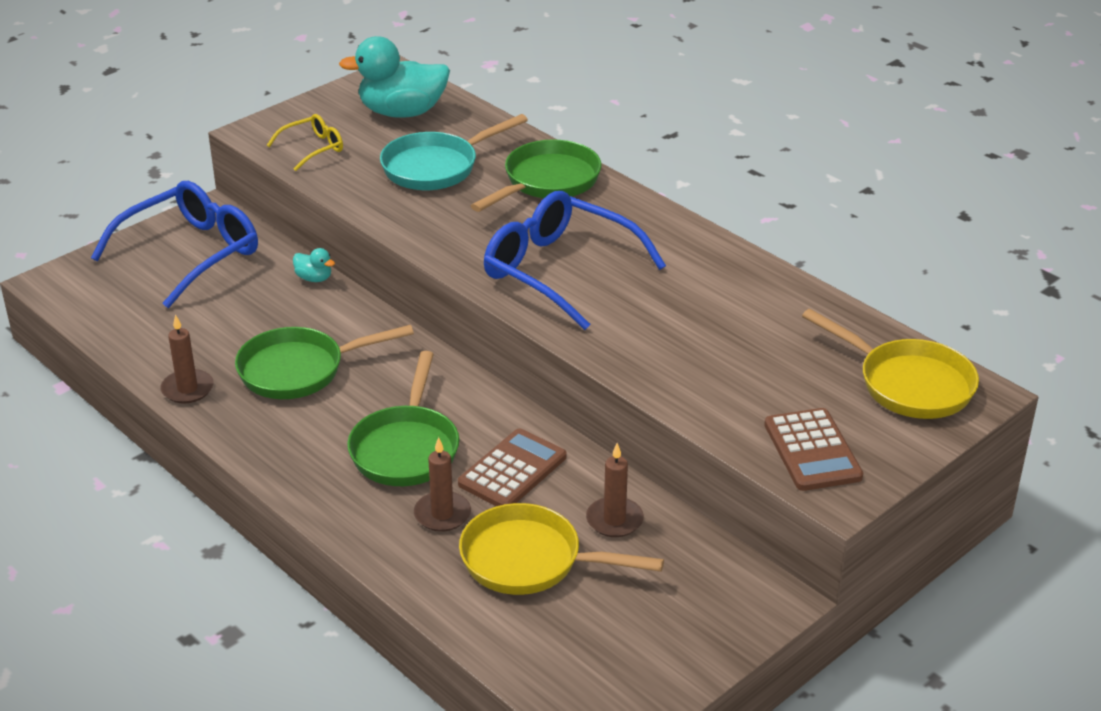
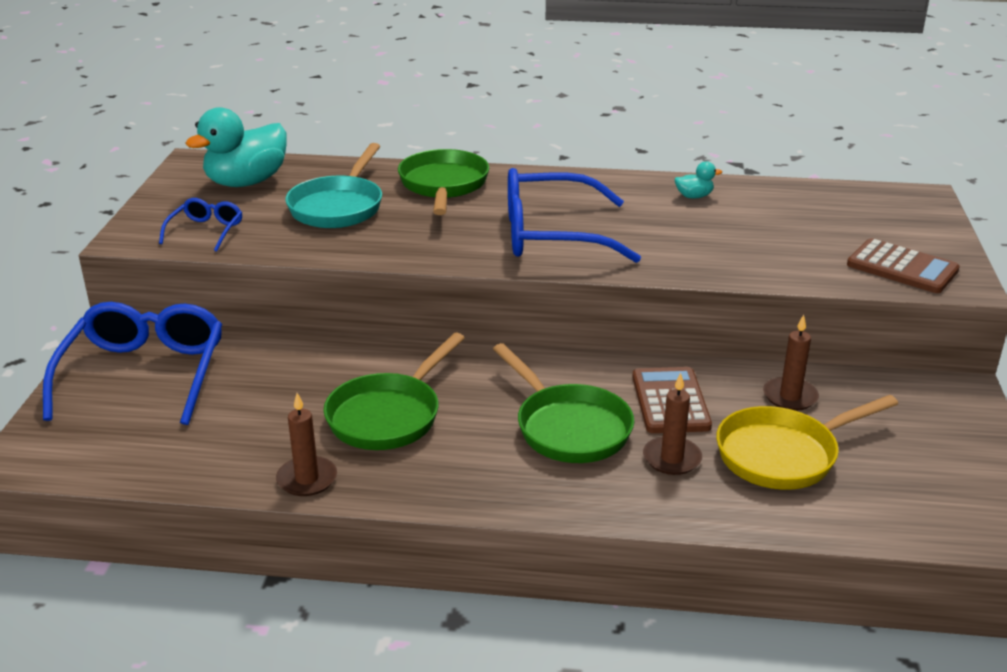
camera: 40 degrees left, 5 degrees down
yellow glasses [267,114,343,171] -> blue glasses [159,198,242,252]
turquoise duck [293,248,335,282] -> turquoise duck moved to [675,161,722,198]
yellow pan [802,309,979,419] -> none

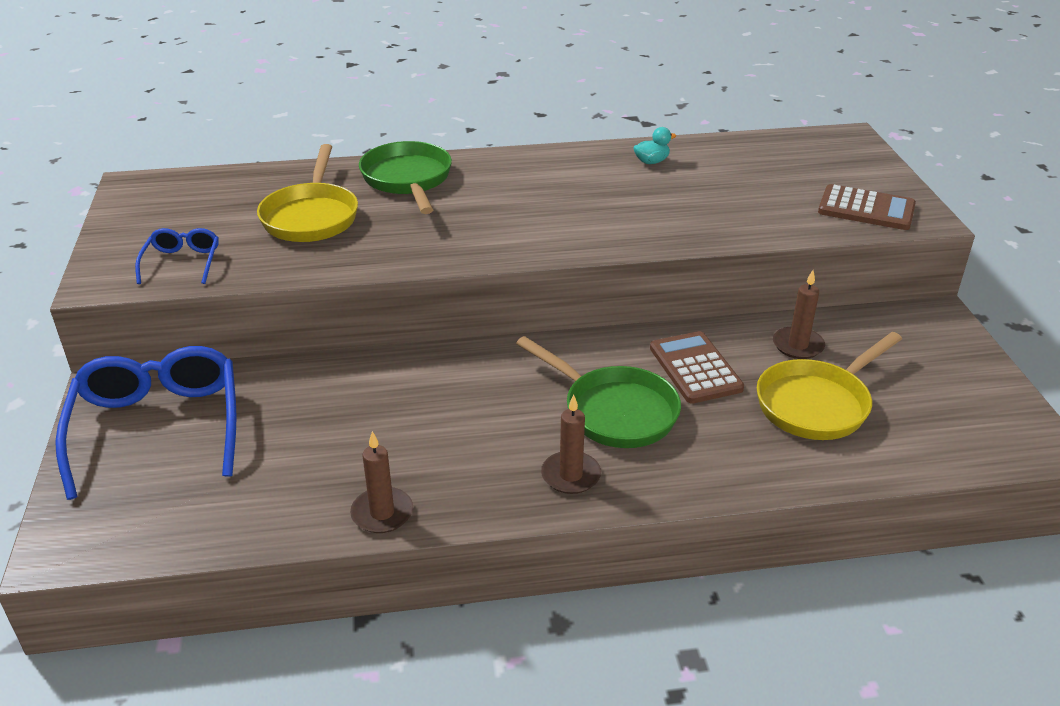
camera: 15 degrees left, 5 degrees up
turquoise duck [186,107,287,187] -> none
turquoise pan [285,143,382,228] -> yellow pan [257,144,358,242]
green pan [323,333,465,450] -> none
blue glasses [508,168,641,263] -> none
brown candle [643,373,702,475] -> brown candle moved to [541,395,601,494]

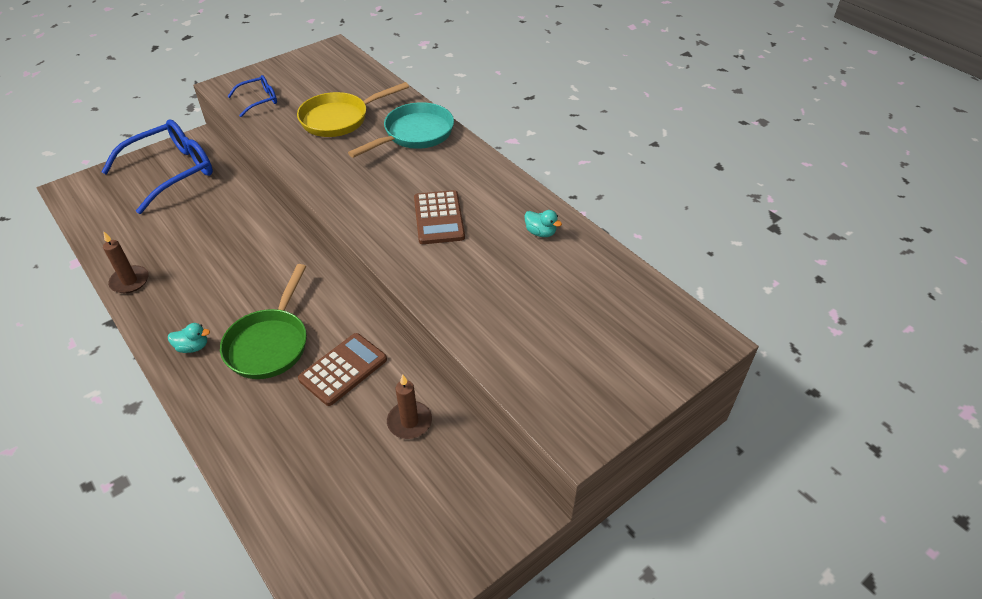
camera: 60 degrees right, 10 degrees up
green pan [359,141,452,214] -> turquoise pan [348,102,454,158]
brown candle [541,395,601,494] -> turquoise duck [168,323,210,353]
yellow pan [757,332,902,440] -> none
brown calculator [818,184,916,230] -> brown calculator moved to [414,190,465,244]

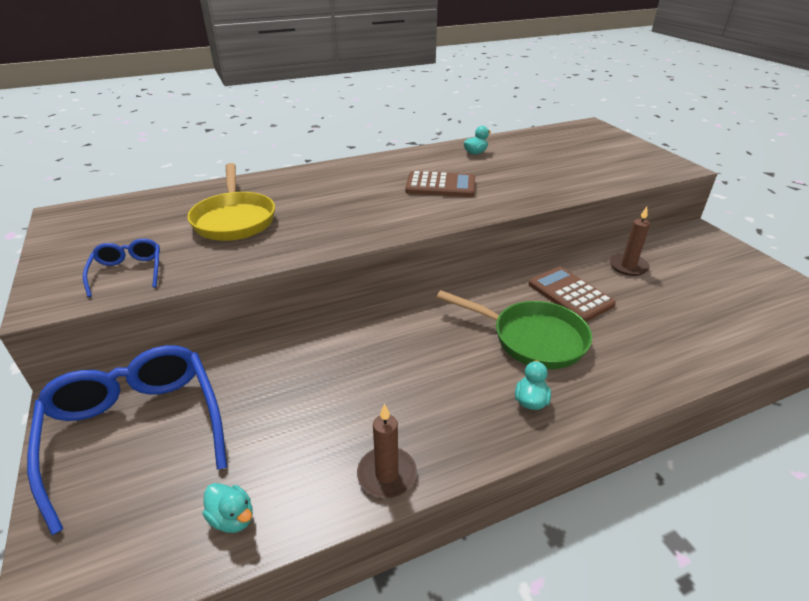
camera: 75 degrees left, 10 degrees down
turquoise pan [348,102,454,158] -> none
none -> turquoise duck [203,483,253,533]

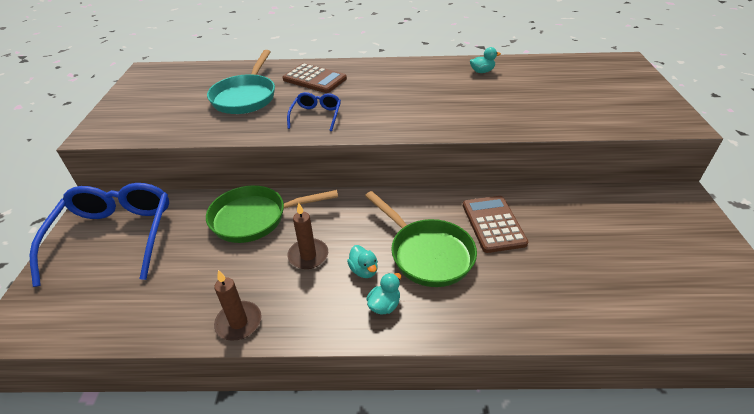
camera: 25 degrees right, 5 degrees up
blue glasses [83,238,160,297] -> blue glasses moved to [287,92,341,132]
yellow pan [187,163,275,241] -> turquoise pan [207,50,275,114]
turquoise duck [203,483,253,533] -> turquoise duck moved to [347,245,378,278]
brown calculator [405,171,475,197] -> brown calculator moved to [283,63,347,93]
brown candle [609,207,650,276] -> brown candle moved to [287,202,328,269]
none -> green pan [206,185,338,243]

